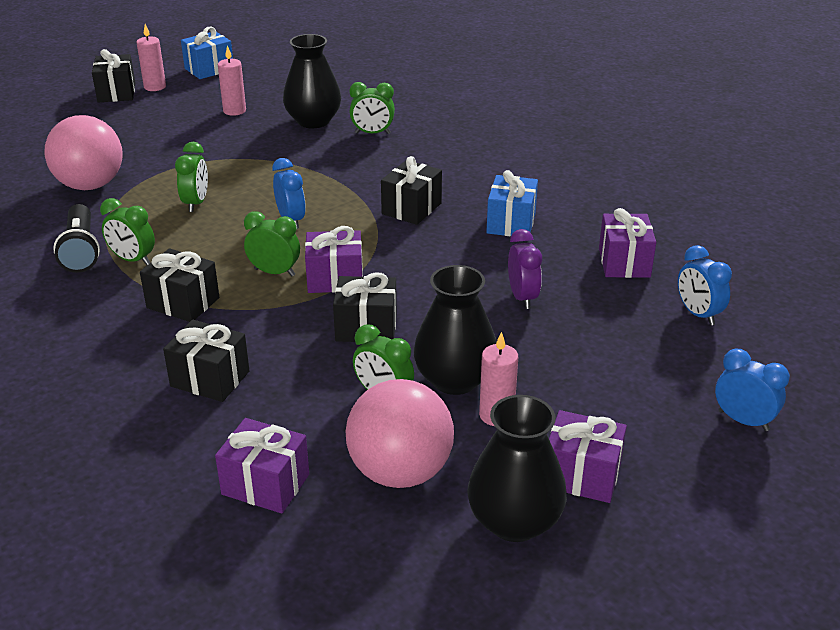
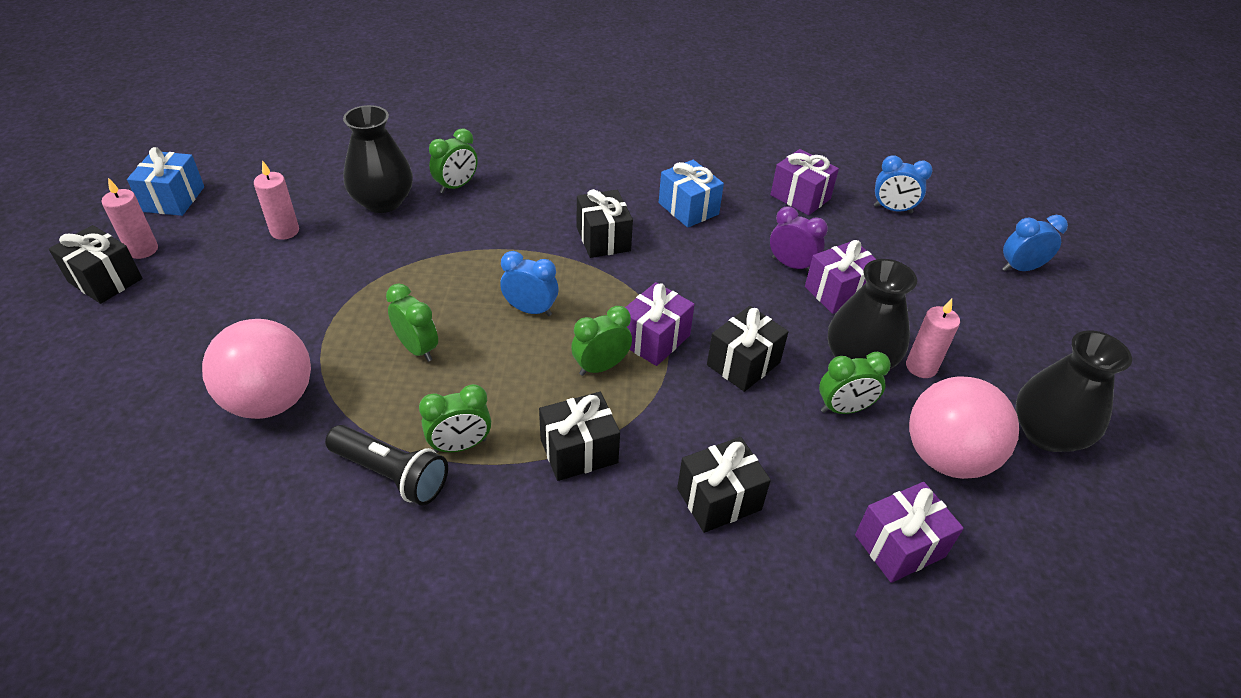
camera: 50 degrees left, 10 degrees up
purple gift [549,410,627,503] -> purple gift moved to [805,240,876,314]

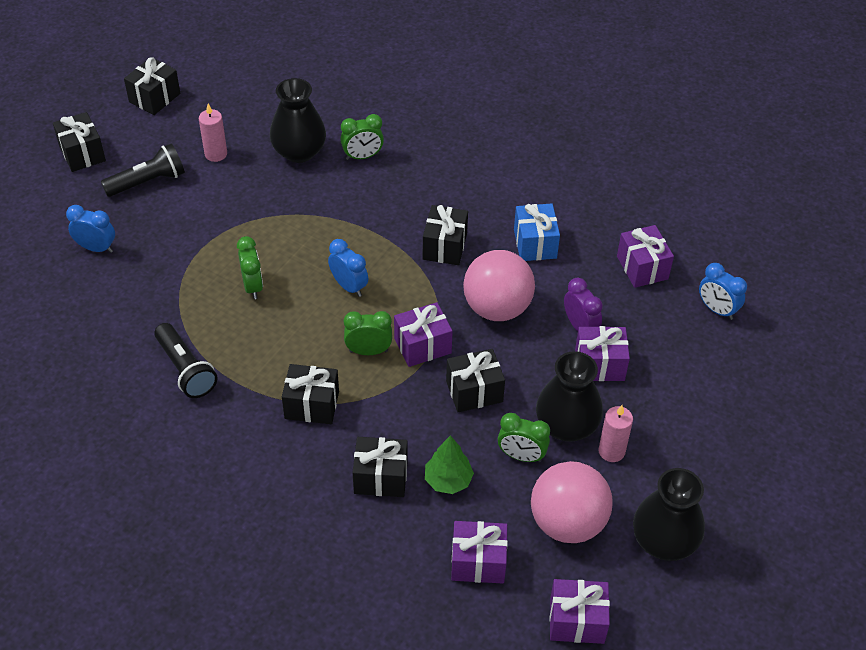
camera: 30 degrees right, 5 degrees up
pink candle [102,178,158,259] -> none
blue gift [127,147,204,216] -> black gift [124,57,180,115]
pink ball [202,319,311,419] -> pink ball moved to [463,250,535,321]
green clock [419,384,491,453] -> none
blue clock [1002,215,1068,271] -> blue clock moved to [66,205,115,253]
none -> black flashlight [101,143,185,197]
none -> green tree [425,435,474,494]
none -> purple gift [550,579,610,644]

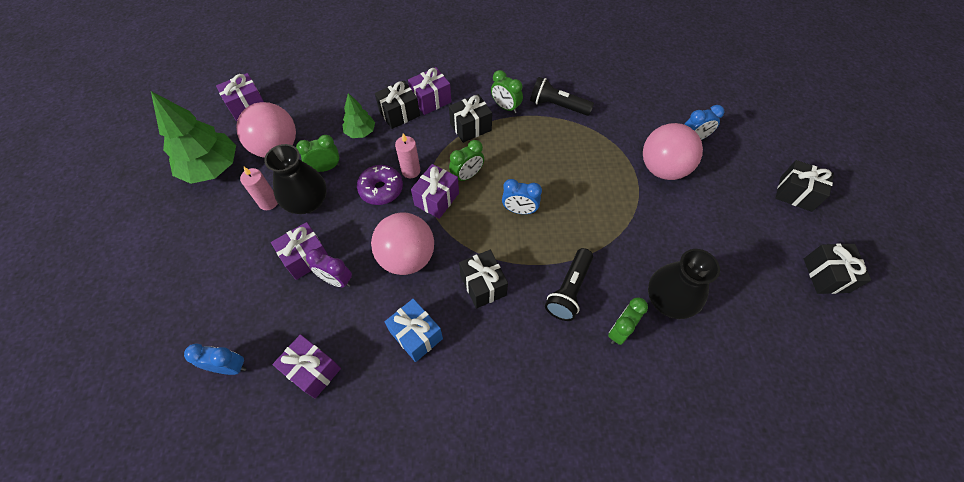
camera: 145 degrees right, 10 degrees up
black flashlight [101,143,185,197] -> black flashlight moved to [545,248,593,321]
pink candle [199,104,227,162] -> pink candle moved to [395,133,420,178]
green clock [237,236,263,299] -> green clock moved to [491,70,523,113]
black gift [446,349,505,412] -> purple donut [357,165,403,205]
purple gift [451,521,508,583] -> purple gift moved to [408,67,451,115]
black vase [633,468,705,561] -> green tree [151,91,236,184]
none -> pink ball [643,123,703,180]

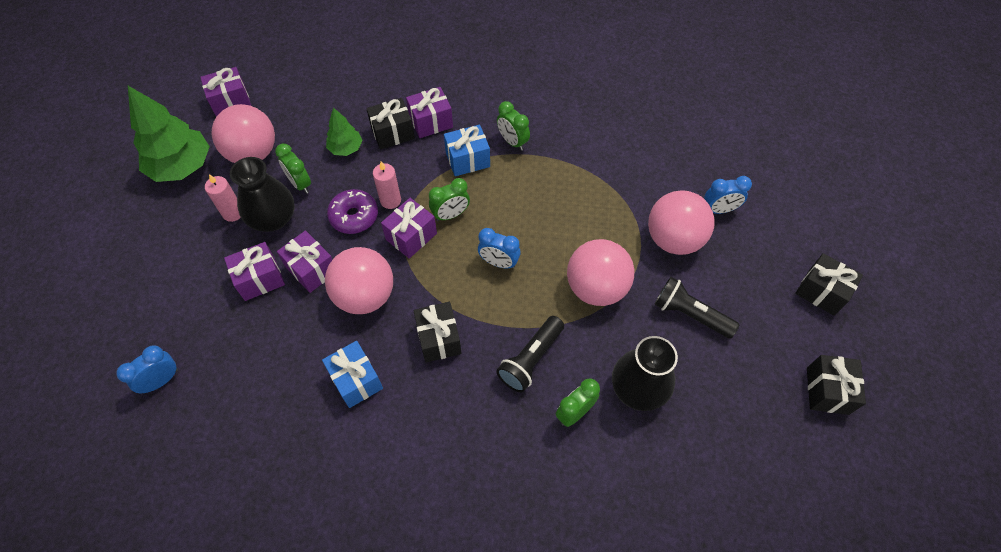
camera: 10 degrees right, 0 degrees up
blue clock [184,343,246,375] -> blue clock turned 60 degrees counterclockwise [116,345,178,393]
purple gift [272,334,341,399] -> purple gift moved to [277,230,333,293]
green clock [296,135,340,172] -> green clock turned 120 degrees counterclockwise [275,144,311,194]
purple clock [306,249,352,287] -> none
black gift [449,94,492,143] -> blue gift [444,125,490,176]
black flashlight [530,77,594,116] -> black flashlight moved to [654,277,739,338]
none -> pink ball [567,239,634,306]

